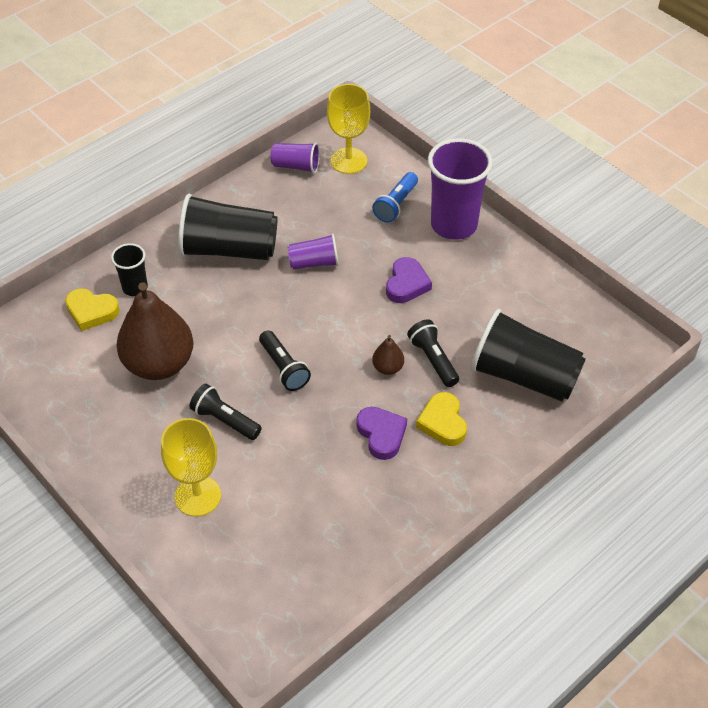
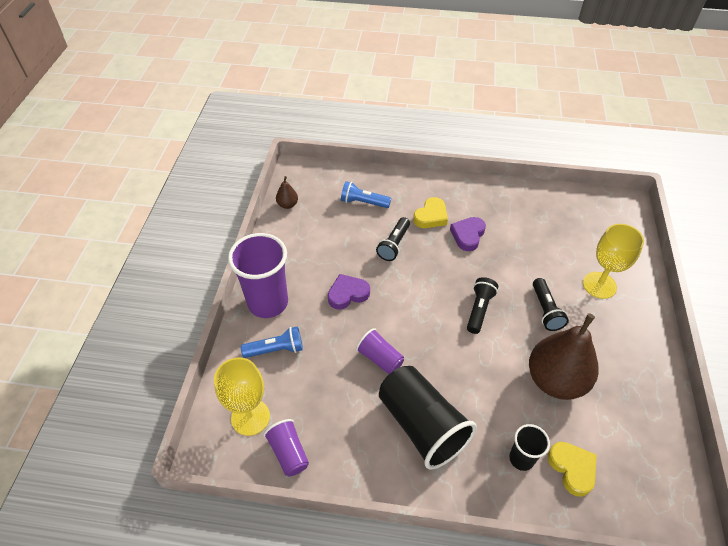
camera: 130 degrees left, 0 degrees up
brown pear [372,335,404,375] -> brown pear moved to [276,176,298,209]
black cup [471,309,586,401] -> blue flashlight [341,181,391,208]

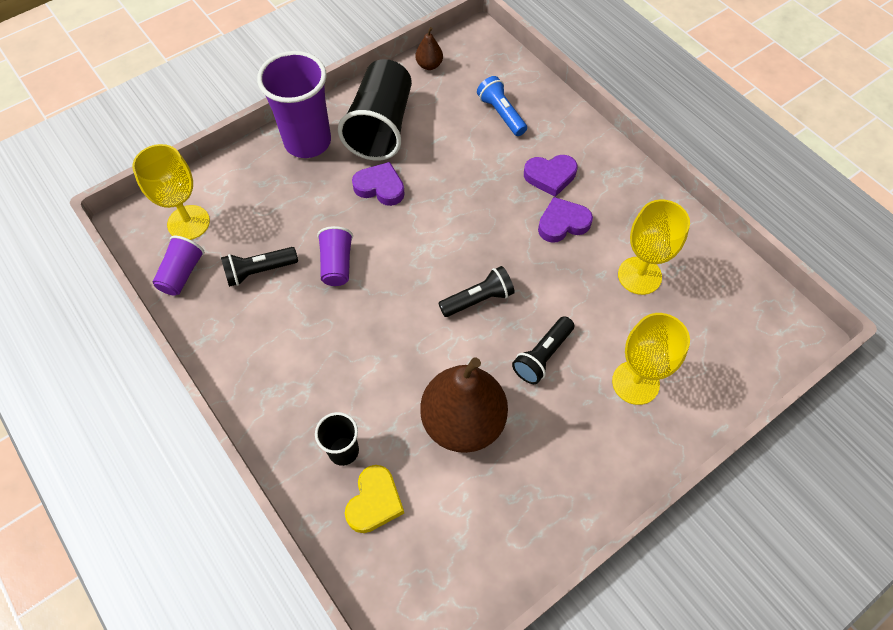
camera: 45 degrees right, 10 degrees up
blue flashlight [241,326,303,358] -> none
black flashlight [376,217,410,261] -> black flashlight moved to [221,247,298,287]
black cup [379,366,477,469] -> black cup moved to [338,59,412,161]
yellow heart [413,197,448,228] -> purple heart [524,155,577,197]
none -> yellow goblet [618,199,690,295]

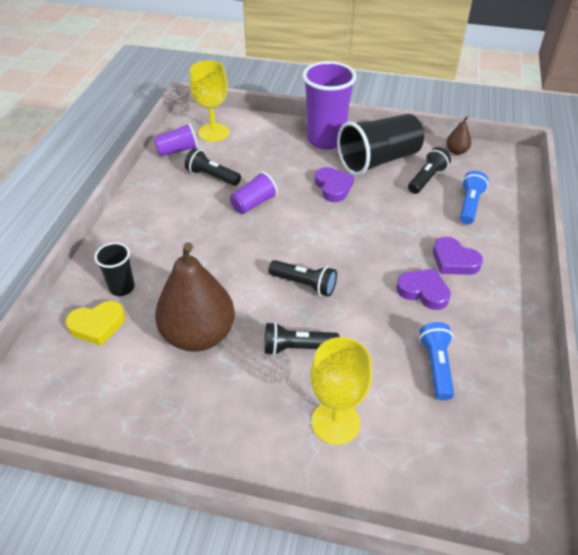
camera: 50 degrees right, 15 degrees down
yellow goblet [618,199,690,295] -> blue flashlight [419,322,454,400]
none -> black flashlight [408,147,451,194]

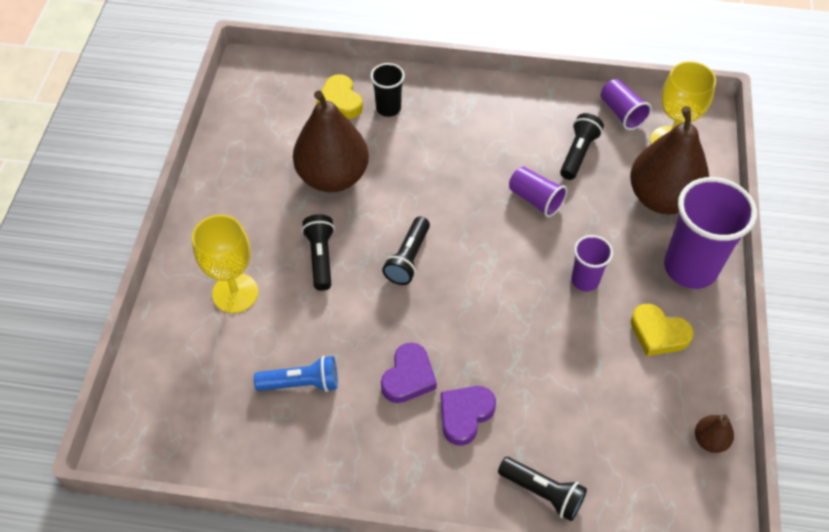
camera: 85 degrees right, 10 degrees up
purple heart [315,167,354,202] -> purple cup [571,235,613,291]
black cup [337,114,424,176] -> yellow heart [631,304,694,356]
black flashlight [408,147,451,194] -> black flashlight moved to [498,457,587,521]
blue flashlight [460,171,488,225] -> none
none -> brown pear [630,106,709,214]

